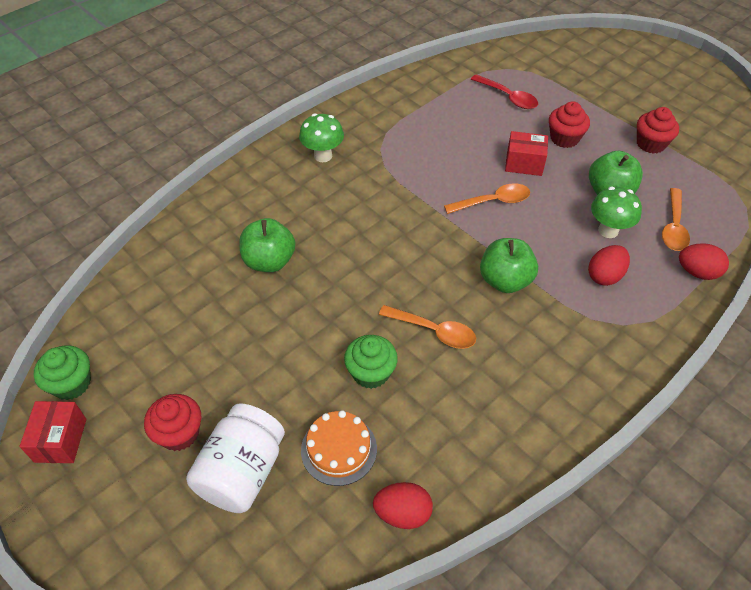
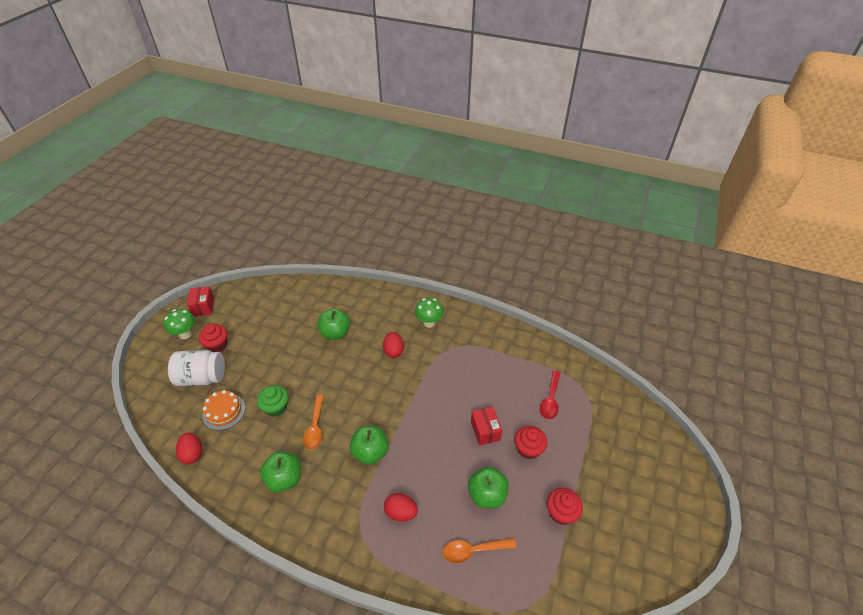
camera: 65 degrees right, 5 degrees down
red box [19,401,86,463] -> red box turned 75 degrees counterclockwise [187,286,214,316]
green cupcake [34,345,91,400] -> none
orange spoon [444,183,530,214] -> none
green mushroom [591,187,642,238] -> green mushroom moved to [164,309,195,339]
red egg [679,243,729,280] -> red egg moved to [383,332,404,358]
none -> green apple [260,451,301,492]

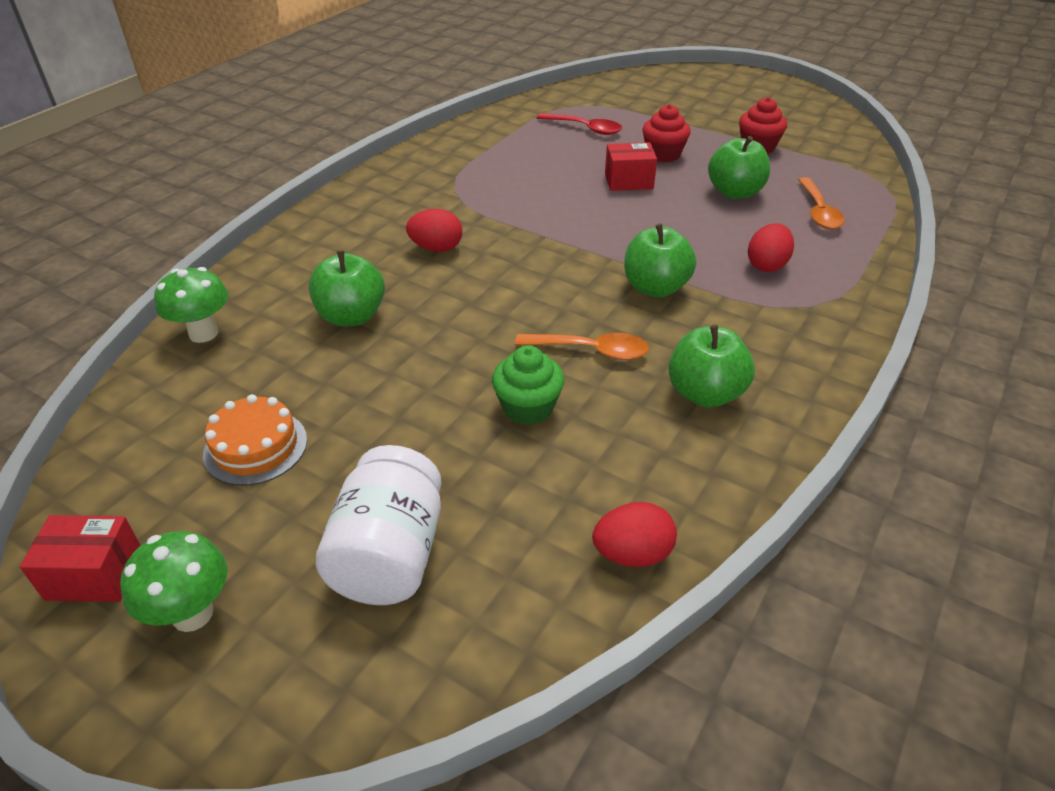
camera: 80 degrees left, 5 degrees down
red cupcake [198,324,228,352] -> none
orange cake [202,390,245,430] -> orange cake moved to [203,394,307,486]
green mushroom [415,298,444,328] -> green mushroom moved to [154,267,228,343]

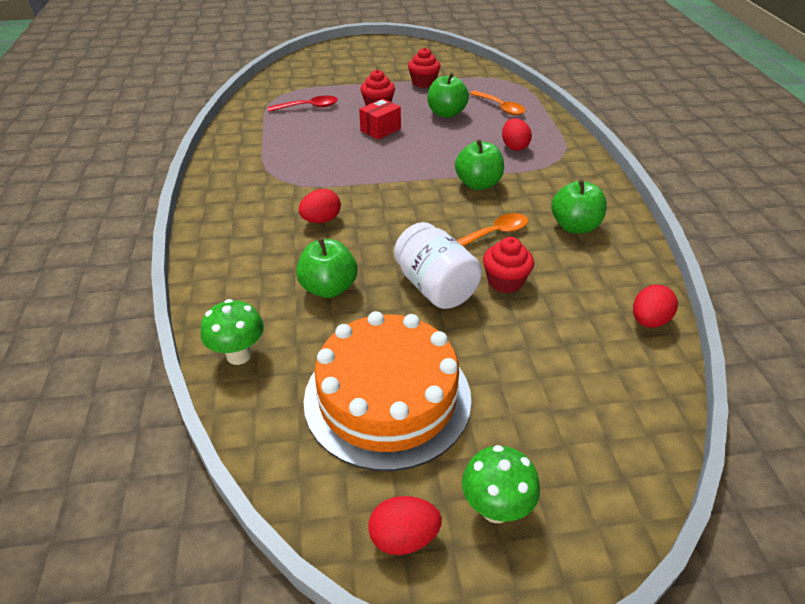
camera: 40 degrees left, 0 degrees up
red box [20,515,141,602] -> red egg [368,496,442,555]
orange cake [203,394,307,486] -> orange cake [304,311,472,471], size x2.04
white jar [315,445,442,605] -> white jar moved to [394,222,482,309]
green cupcake [492,345,564,425] -> red cupcake [483,237,534,293]

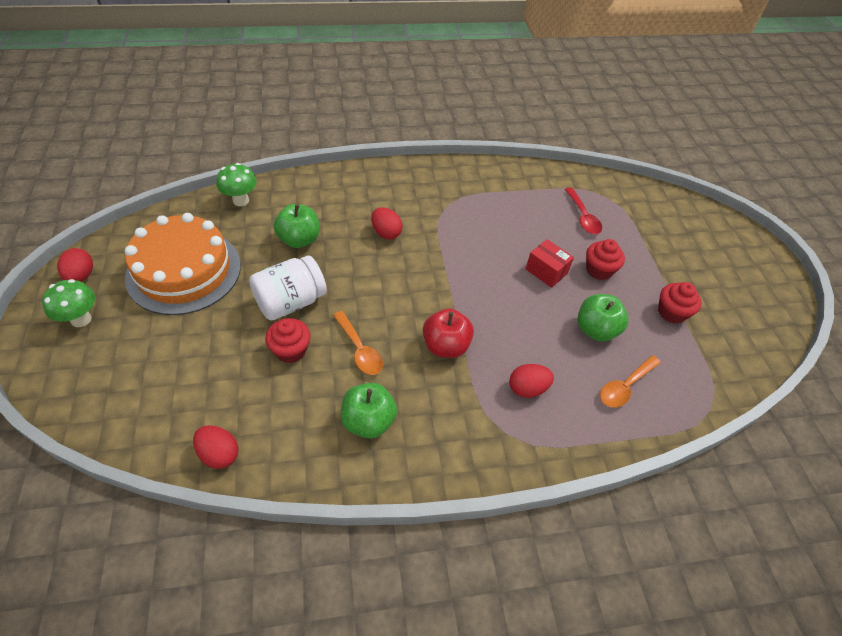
camera: 85 degrees right, 10 degrees up
green apple [455,139,504,190] -> red apple [423,309,474,358]

